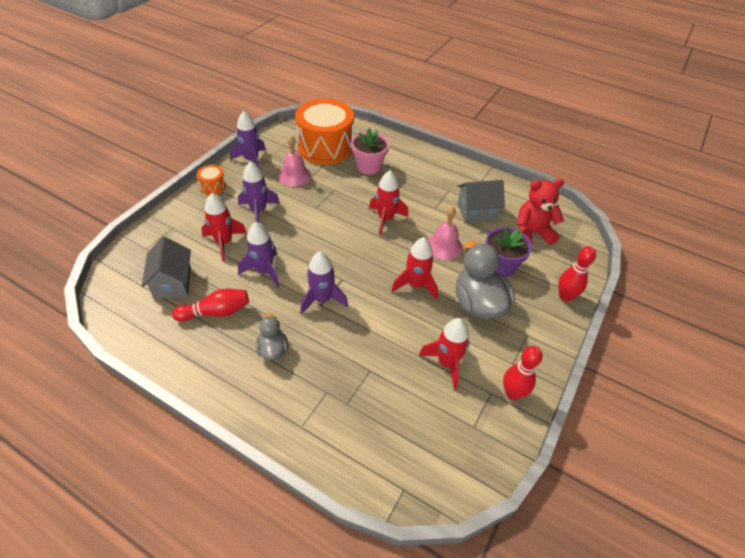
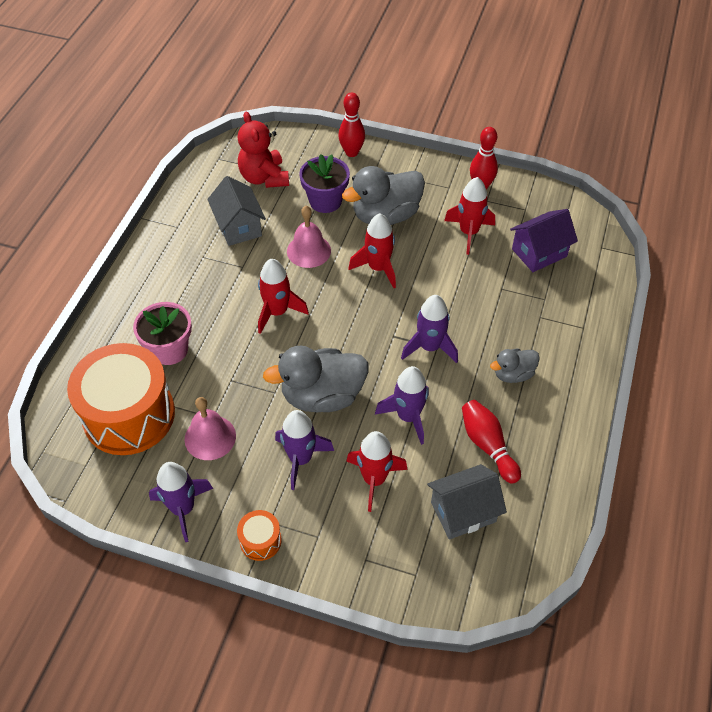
camera: 100 degrees left, 5 degrees up
none -> grey duck [263,346,369,412]
none -> purple house [510,209,578,272]

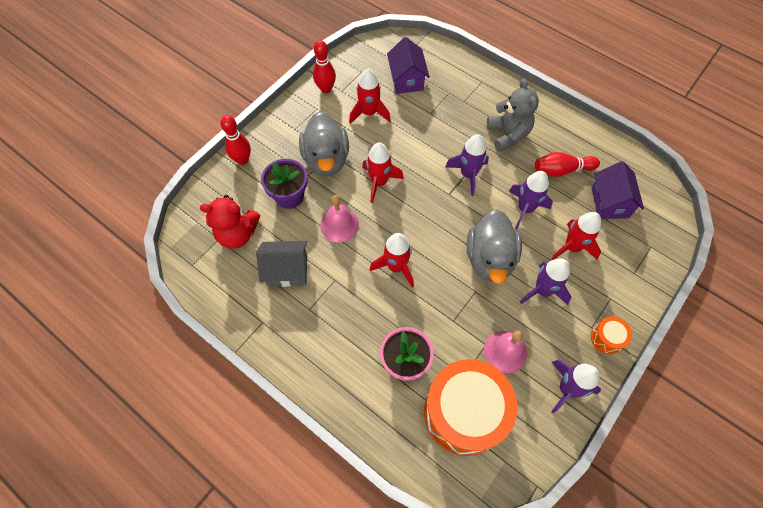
camera: 70 degrees left, 10 degrees up
grey house [427,464,507,540] -> purple house [592,161,644,219]
grey duck [490,349,540,383] -> grey teddy bear [487,78,539,152]

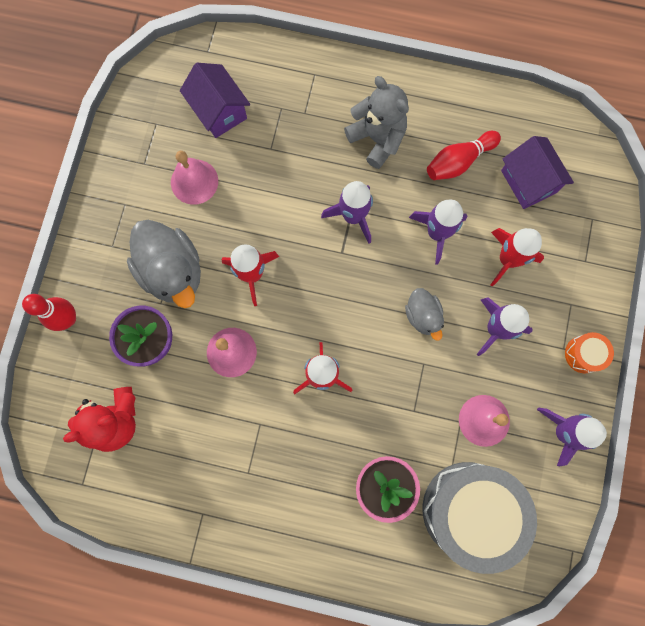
camera: 25 degrees left, 15 degrees up
grey house [256,241,307,287] -> none
red bowling pin [313,40,336,93] -> none
red rocket [349,69,391,124] -> pink bell [171,151,218,205]
orange drum [424,359,517,456] -> grey drum [423,462,537,574]
grey duck [467,209,522,284] -> grey duck [405,288,444,341], size x0.54

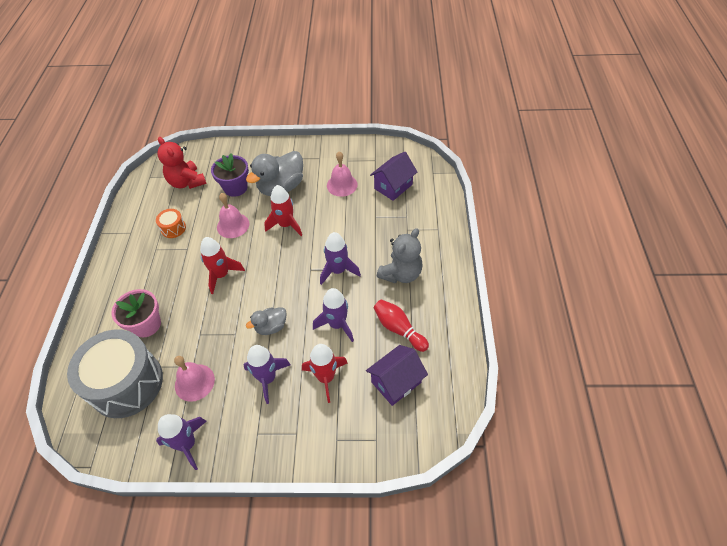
camera: 80 degrees right, 25 degrees down
red bowling pin [22,294,76,331] -> none
orange drum [565,332,614,373] -> orange drum moved to [156,209,186,238]

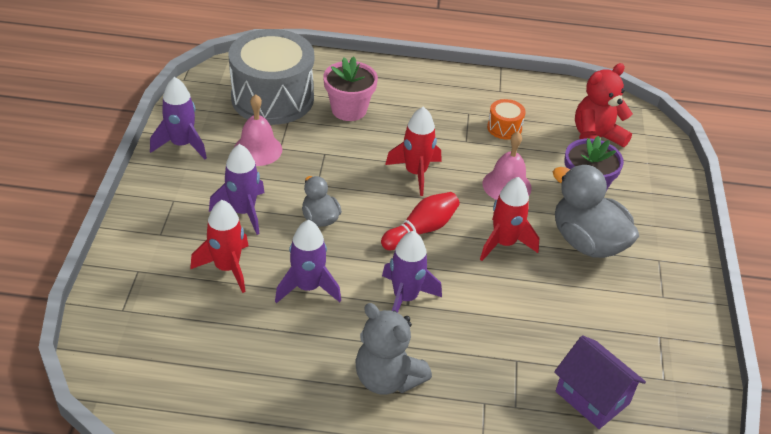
camera: 90 degrees right, 10 degrees down
pink bell [327,151,358,197] -> none
purple house [366,345,428,406] -> none
red bowling pin [374,299,429,352] -> red bowling pin moved to [381,192,460,250]

